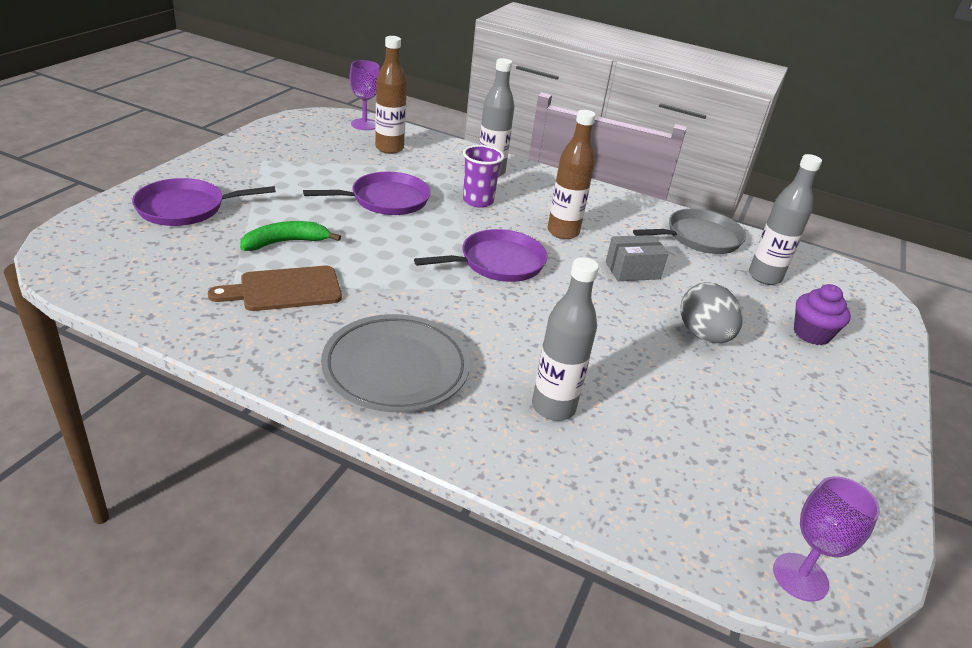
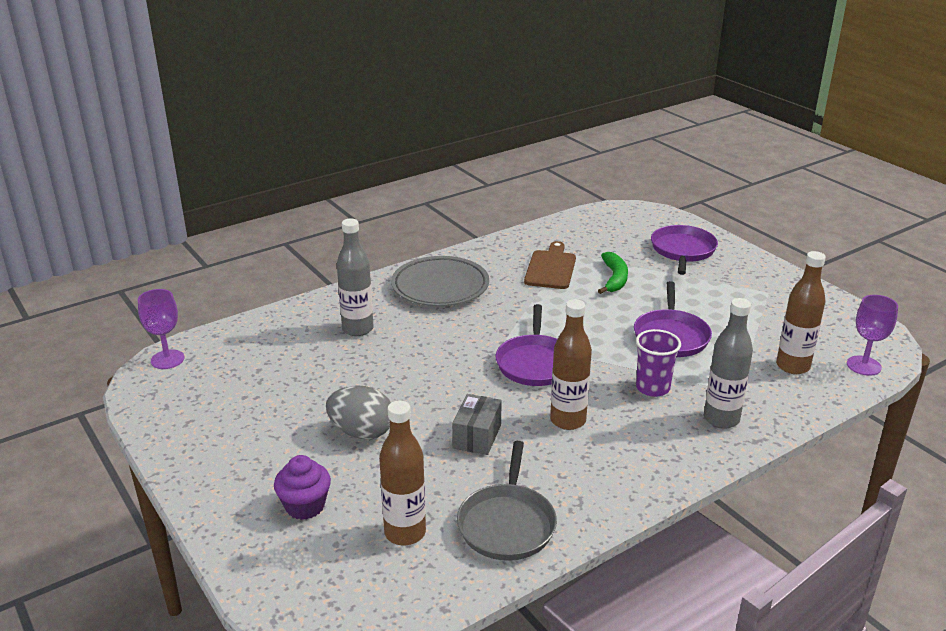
camera: 125 degrees right, 5 degrees down
grey bottle [749,154,822,285] -> brown bottle [379,400,426,545]

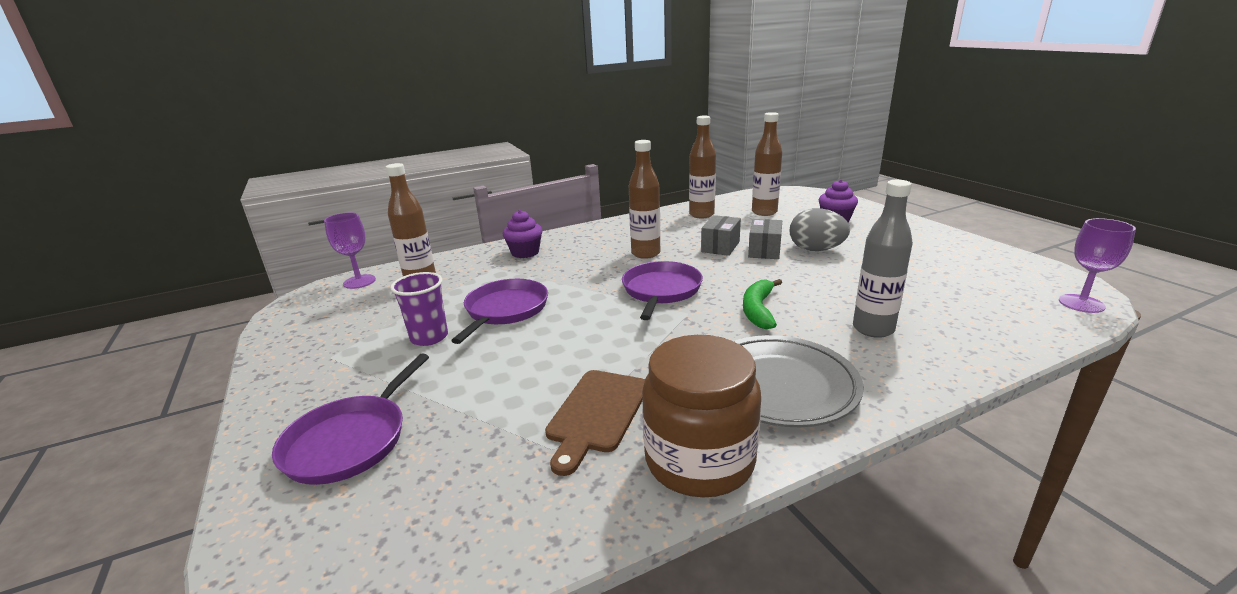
camera: 170 degrees left, 5 degrees down
grey pan [457,441,557,561] -> brown bottle [689,116,716,218]
green banana [598,252,628,294] -> green banana moved to [743,279,782,329]
purple cup [636,329,681,397] -> purple cup moved to [390,272,448,346]
grey bottle [704,298,753,429] -> purple cupcake [503,210,542,258]
none -> brown jar [642,335,761,497]
none -> grey box [748,219,782,259]

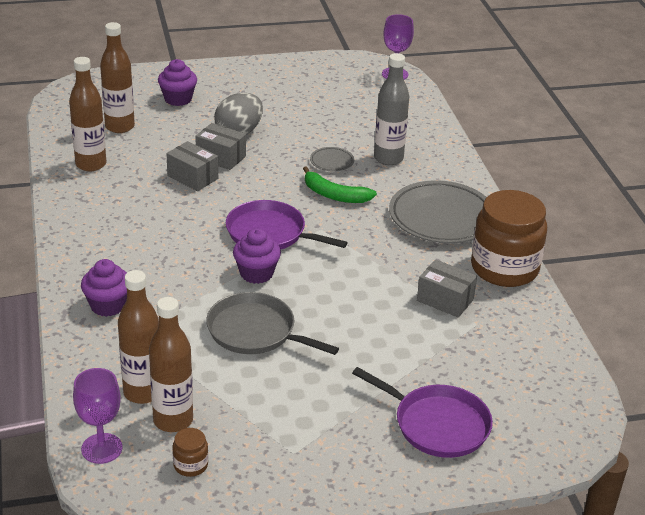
camera: 80 degrees left, 10 degrees up
purple cup [390,272,448,346] -> none
purple pan [451,279,548,344] -> grey pan [206,292,339,355]
brown cutting board [545,370,645,476] -> grey box [417,260,477,317]
brown bottle [629,140,660,259] -> brown bottle moved to [149,297,193,432]
none -> brown jar [172,428,208,477]
none -> purple cupcake [233,228,281,284]
none -> grey plate [310,147,354,171]

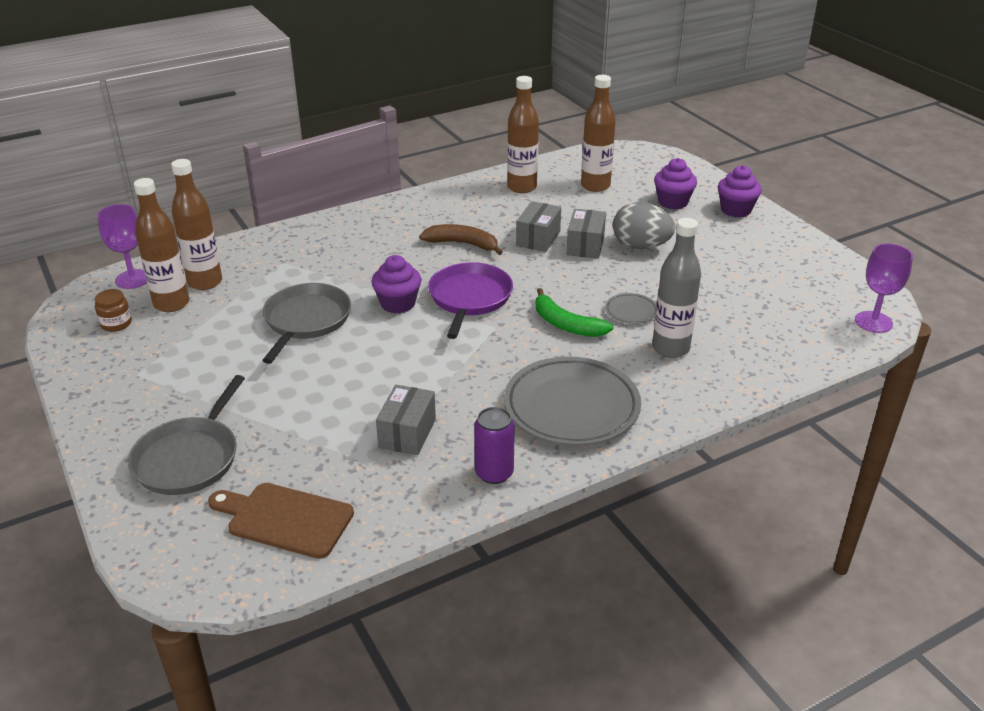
camera: 75 degrees right, 0 degrees up
purple cupcake [81,259,127,317] -> purple cupcake moved to [718,165,762,218]
green banana [303,166,377,203] -> green banana turned 60 degrees counterclockwise [536,288,614,337]
purple pan [352,367,493,458] -> grey pan [128,375,245,495]
brown jar [471,190,547,287] -> purple can [474,407,515,484]
none -> brown cutting board [208,483,354,559]
none -> brown banana [419,224,503,255]

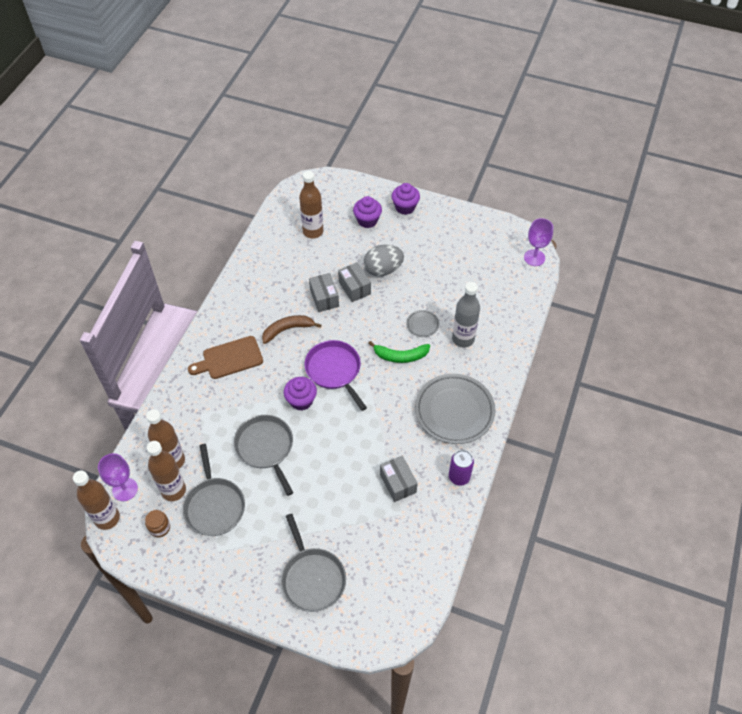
camera: 40 degrees left, 20 degrees up
brown cutting board [208,483,354,559] -> brown cutting board moved to [188,336,263,379]
brown bottle [507,76,539,193] -> brown bottle moved to [73,471,120,530]
none -> grey pan [183,444,245,536]

